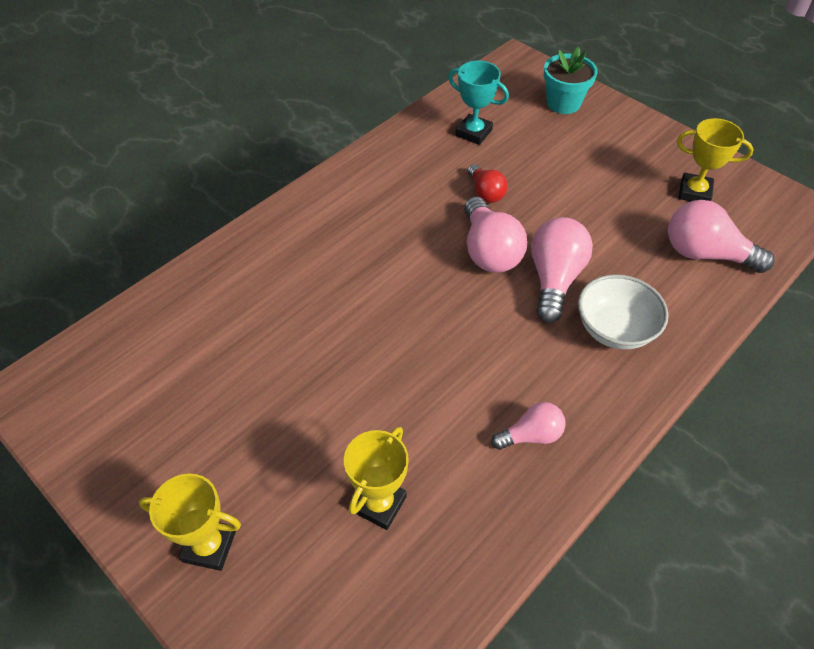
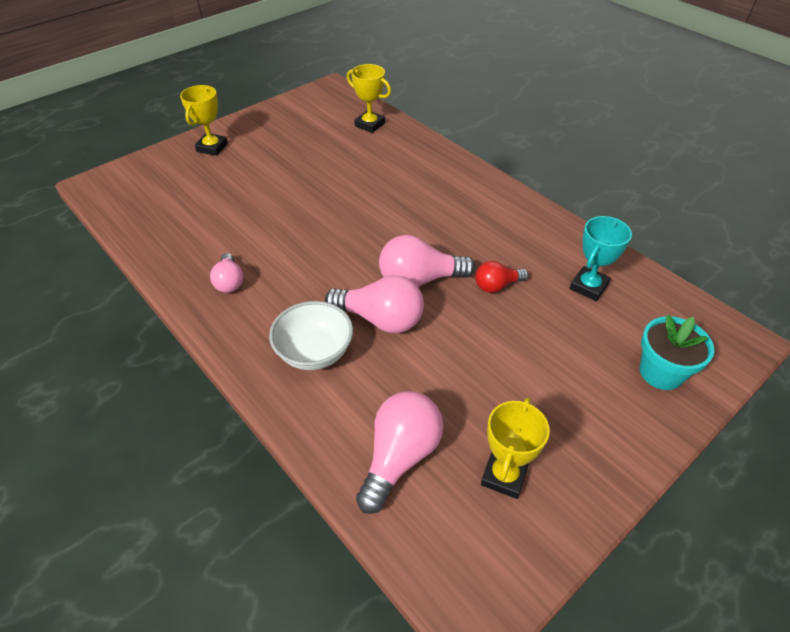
camera: 95 degrees right, 5 degrees down
yellow trophy [344,427,409,530] -> yellow trophy moved to [347,64,391,133]

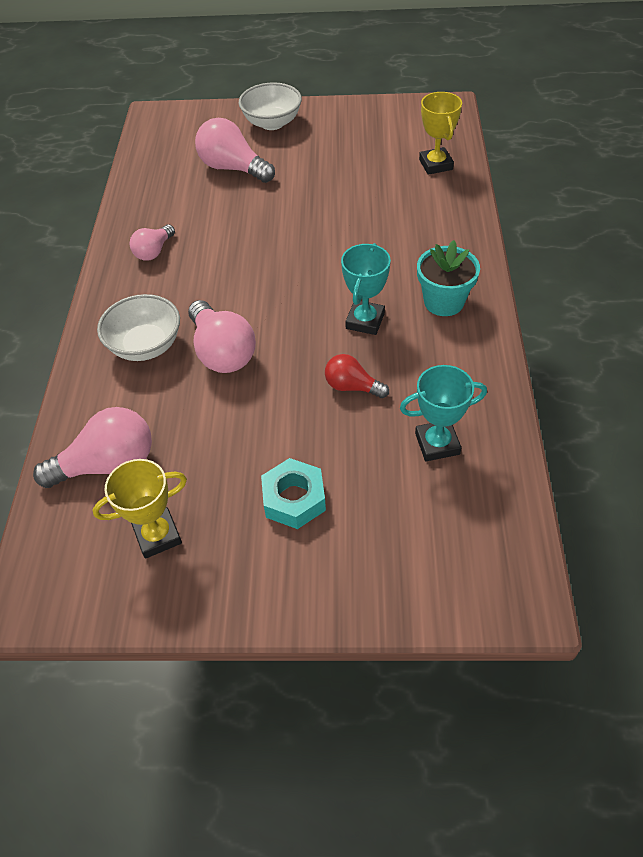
camera: 45 degrees right, 5 degrees up
yellow trophy [180,85,228,156] -> white bowl [239,82,302,130]
pink light bulb [379,235,475,287] -> pink light bulb moved to [195,118,275,183]
turquoise flower pot [640,314,714,390] -> turquoise flower pot moved to [417,240,480,316]
none -> turquoise nut [261,458,326,529]
none -> turquoise trophy [341,243,391,335]

